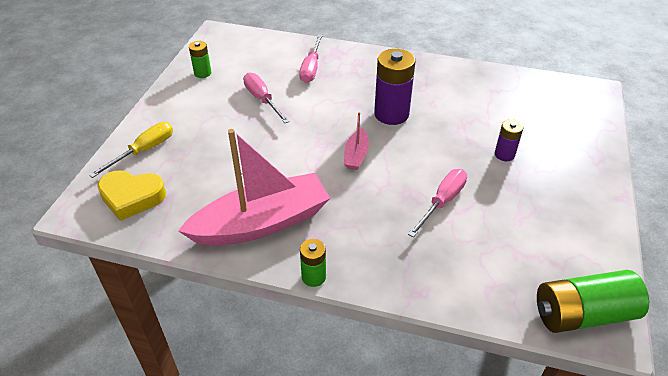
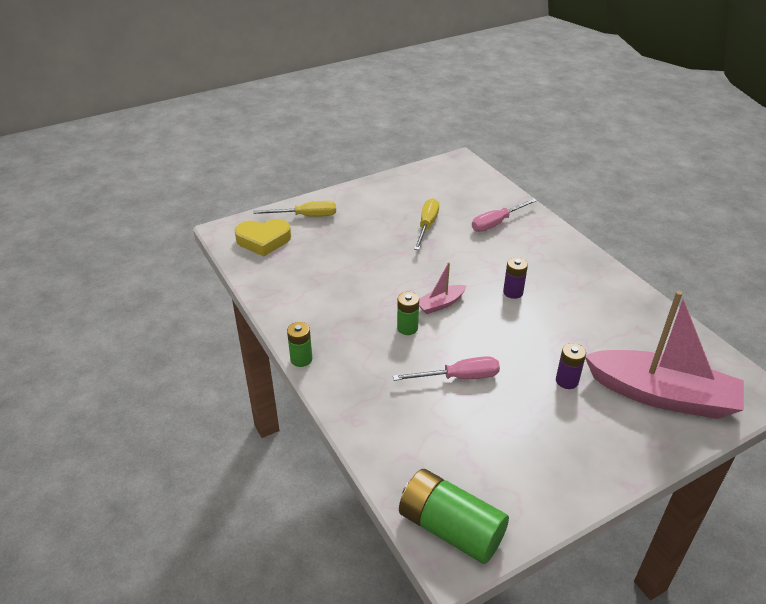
camera: 45 degrees right, 5 degrees down
yellow heart [97,170,166,221] -> yellow heart turned 60 degrees counterclockwise [234,219,291,256]
pink boat [178,129,330,246] -> pink boat moved to [585,291,744,419]
green battery [189,41,211,78] -> green battery moved to [397,292,419,335]
pink screwdriver [243,72,290,123] -> yellow screwdriver [414,198,439,250]
purple battery [374,49,415,125] -> purple battery [503,257,528,299], size x0.54

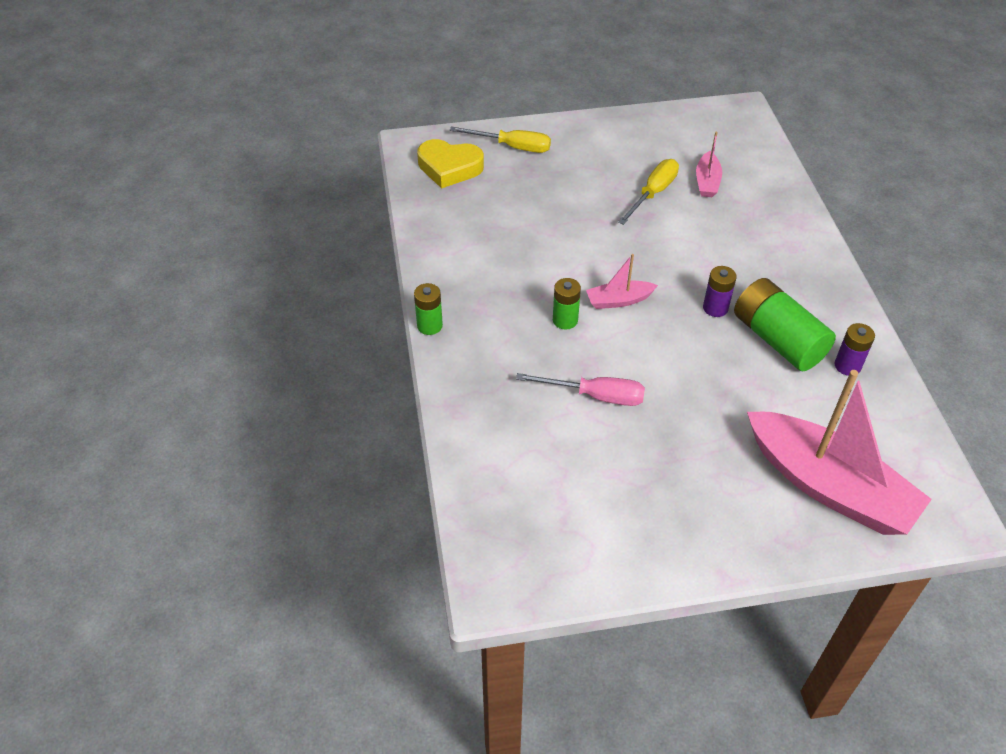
camera: 20 degrees right, 10 degrees up
green battery [399,469,509,564] -> green battery moved to [734,278,836,371]
pink screwdriver [472,198,537,232] -> none
purple battery [556,343,586,389] -> purple battery moved to [835,323,875,376]
none -> pink boat [696,132,722,197]

